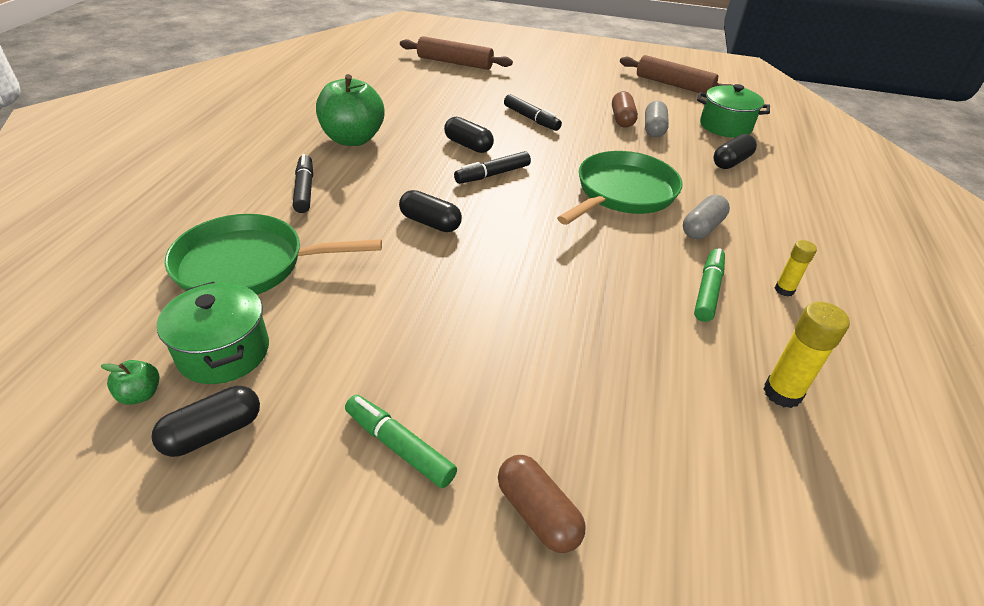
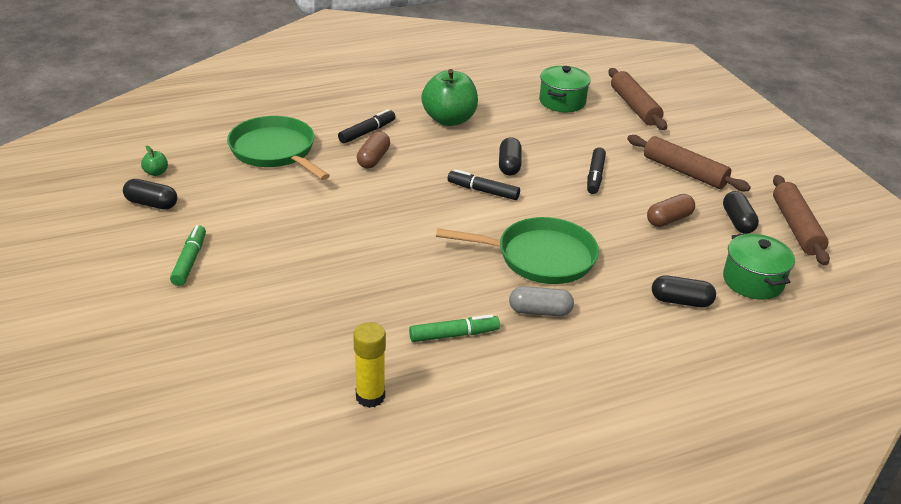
camera: 55 degrees right, 5 degrees down
green pot [157,281,269,384] -> green pot moved to [539,66,591,112]
black capsule [399,190,462,232] -> black capsule moved to [723,191,759,233]
brown capsule [498,455,586,553] -> brown capsule moved to [357,131,390,169]
grey capsule [645,101,669,137] -> none
yellow glue stick [775,240,817,297] -> none
none -> brown rolling pin [627,135,751,191]

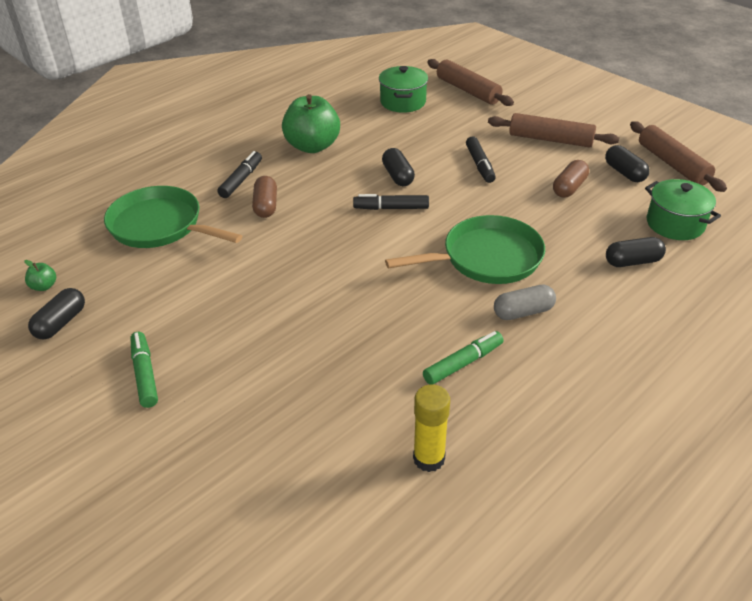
camera: 20 degrees left, 5 degrees up
black capsule [123,179,177,210] -> black capsule turned 60 degrees counterclockwise [28,288,85,339]

